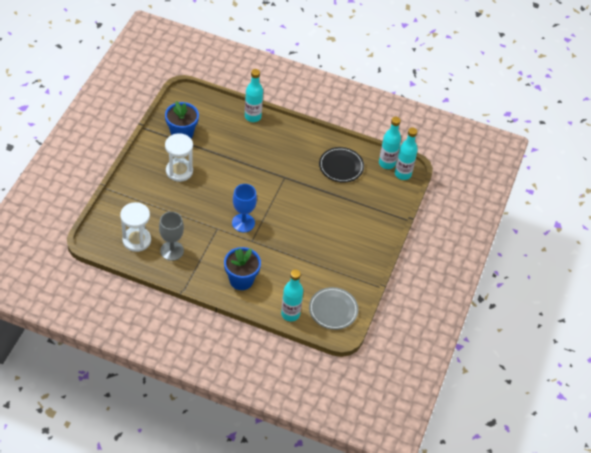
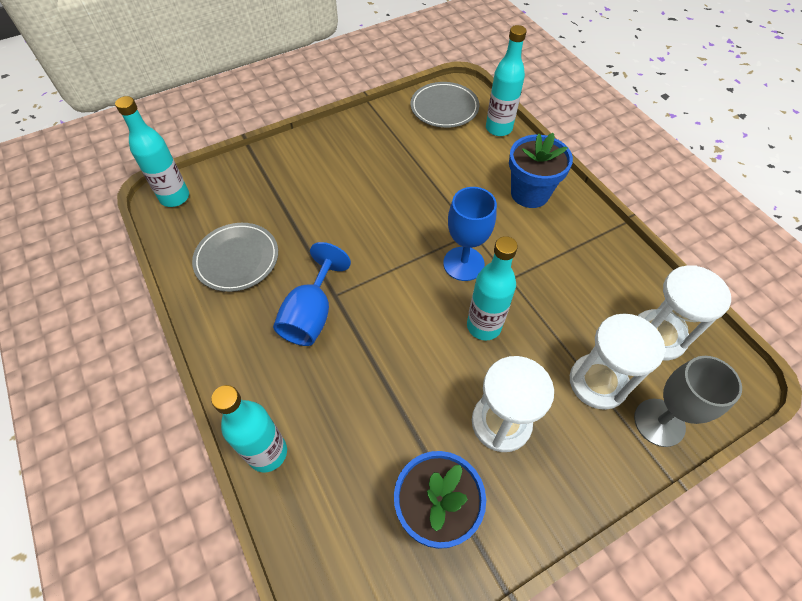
camera: 135 degrees left, 5 degrees up
grey goblet [159,212,184,261] -> grey goblet moved to [634,356,742,447]
black plate [319,147,364,183] -> grey plate [192,223,278,292]
turquoise bottle [379,117,401,169] -> turquoise bottle moved to [467,236,518,340]
none -> blue goblet [273,242,351,346]
none -> white hourglass [570,313,665,410]

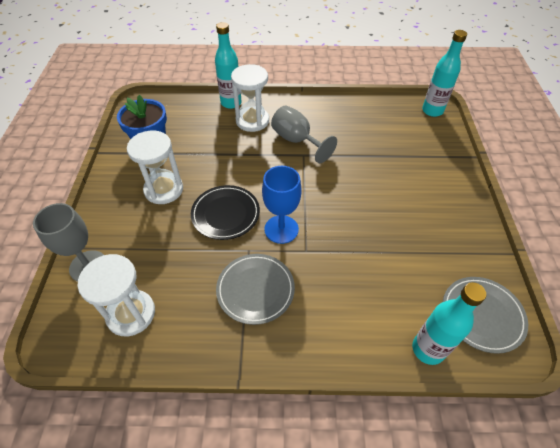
camera: 120 degrees right, 5 degrees down
grey plate [192,223,278,292] -> grey plate moved to [216,254,295,325]
blue goblet [273,242,351,346] -> grey goblet [271,106,337,163]
turquoise bottle [467,236,518,340] -> black plate [191,185,260,240]
blue flower pot [509,133,573,208] -> none
white hourglass [570,313,665,410] -> white hourglass moved to [231,64,269,132]

